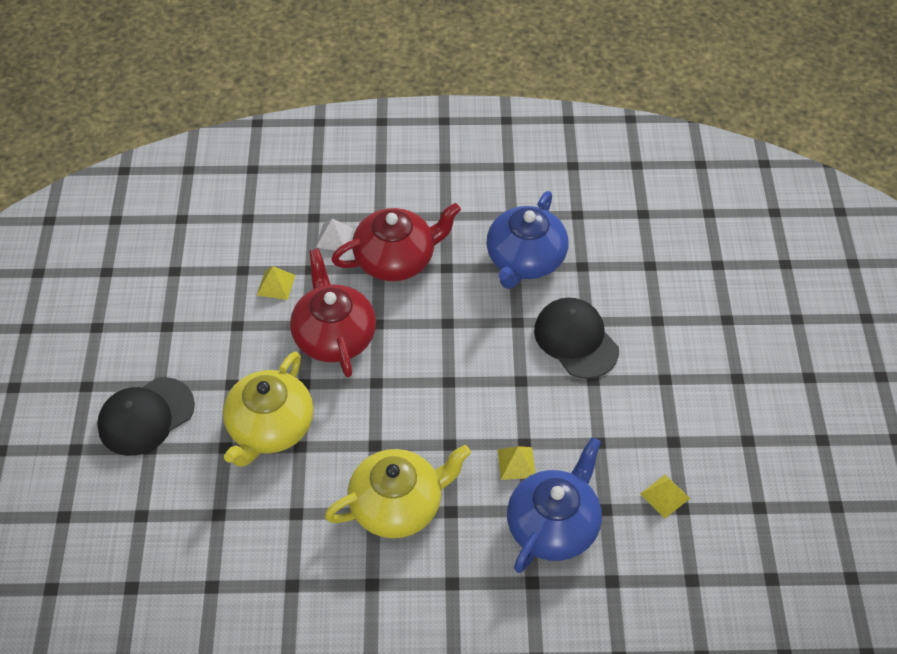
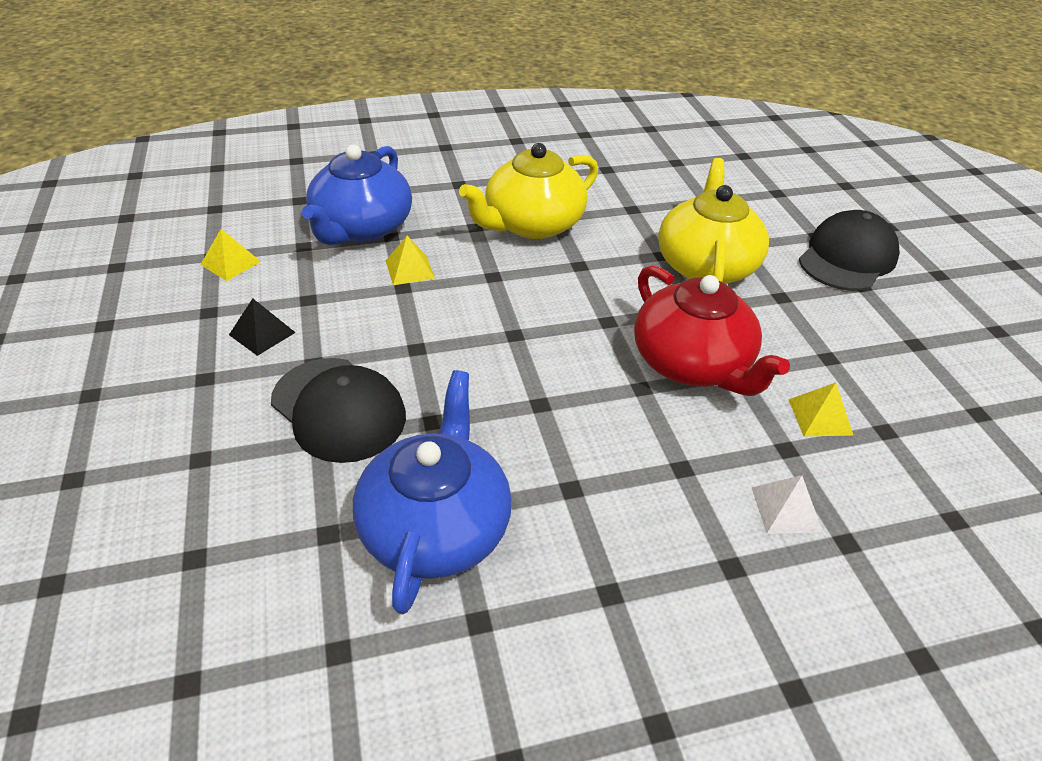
camera: 165 degrees right, 10 degrees down
red teapot [331,203,461,281] -> none
none -> black pyramid [229,298,296,356]

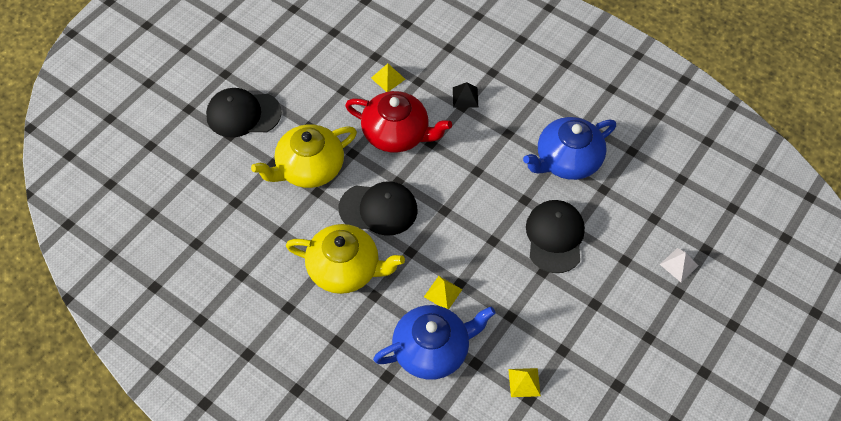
camera: 130 degrees left, 15 degrees up
black pyramid [229,298,296,356] -> black pyramid moved to [453,82,478,108]
red teapot [634,265,790,396] -> red teapot turned 90 degrees clockwise [345,91,452,153]
white pyramid [752,475,823,534] -> white pyramid moved to [660,248,698,282]
none -> black cap [339,181,418,236]

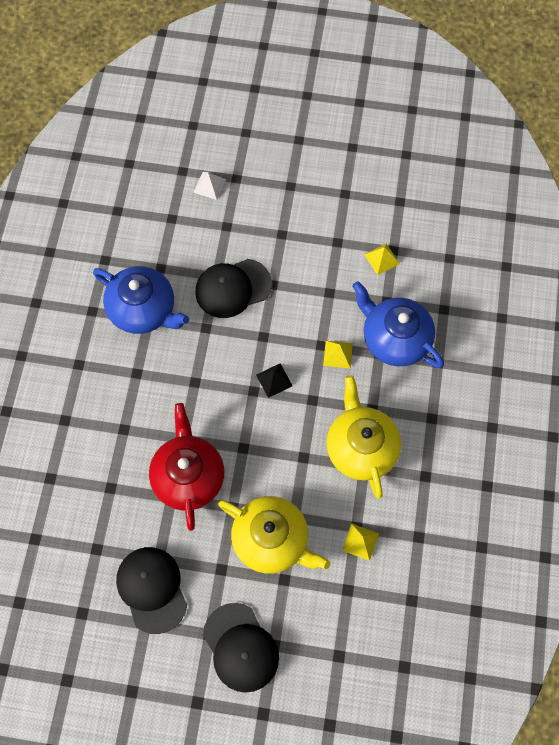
camera: 115 degrees left, 10 degrees up
black cap [339,181,418,236] -> black cap moved to [116,547,187,634]
yellow pyramid [371,64,405,92] -> yellow pyramid moved to [342,523,379,561]
black pyramid [453,82,478,108] -> black pyramid moved to [256,363,293,398]

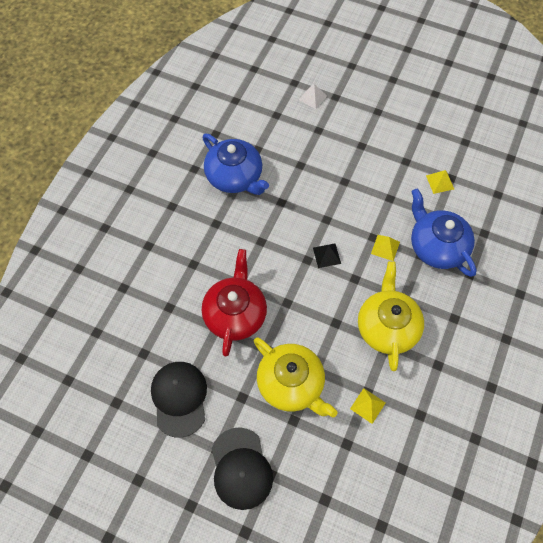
camera: 15 degrees right, 5 degrees down
black cap [195,259,272,318] -> none

